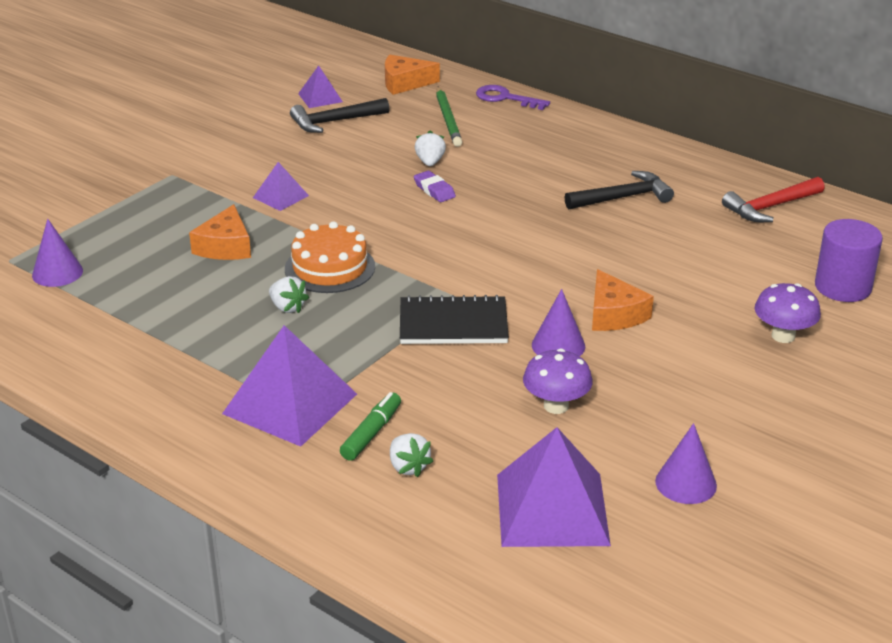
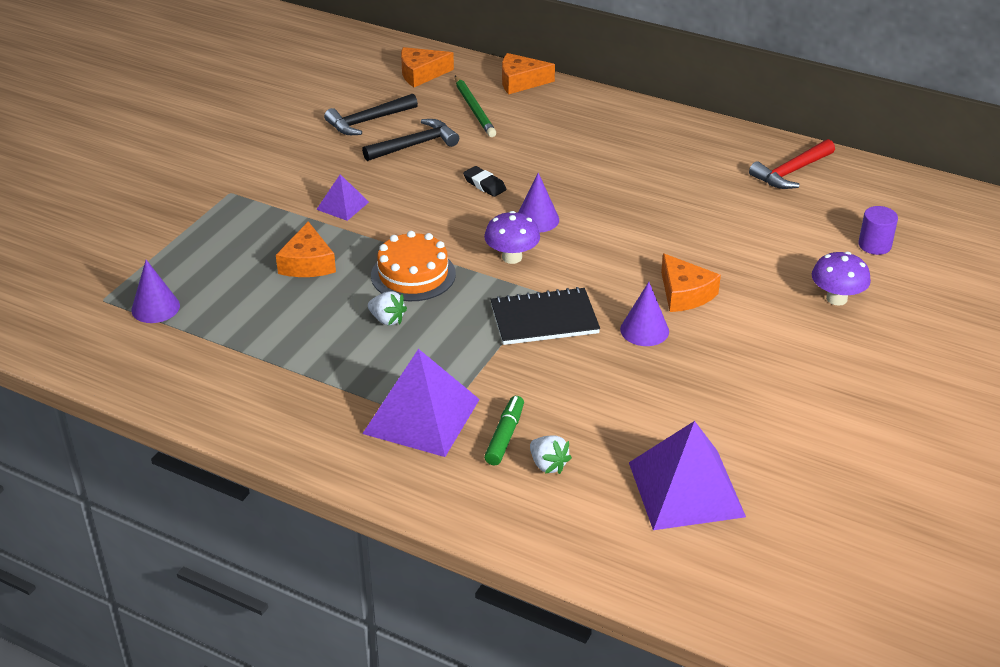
camera: 10 degrees left, 5 degrees up
purple pyramid [298,65,343,108] -> none
purple eraser [414,171,456,202] -> black eraser [463,166,507,197]
white strawberry [415,131,446,166] -> none
purple key [476,85,550,110] -> orange cheese [502,53,555,94]
purple mushroom [523,349,593,414] -> purple mushroom moved to [484,211,540,264]
black hammer [565,171,674,209] -> black hammer moved to [362,119,459,161]
purple cone [655,423,717,504] -> purple cone moved to [518,173,559,233]
purple cylinder [815,219,883,302] -> purple cylinder [858,206,898,255], size x0.65

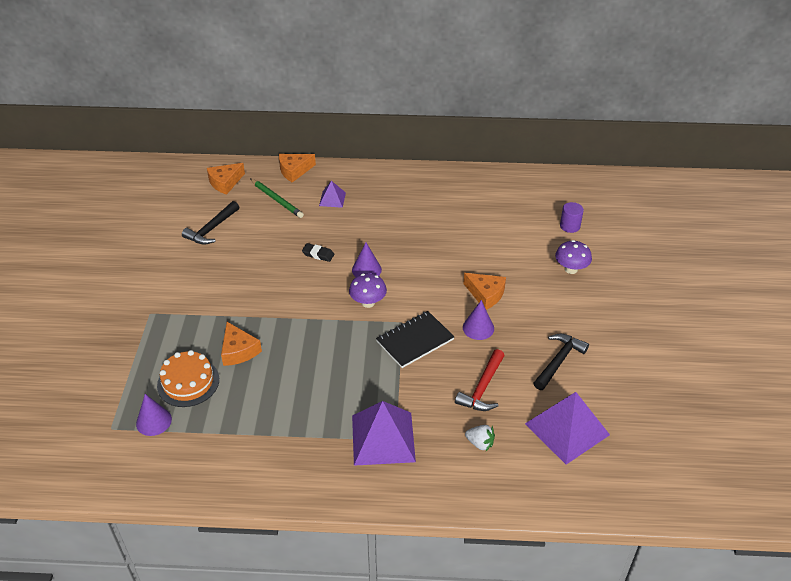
camera: 25 degrees left, 5 degrees up
purple pyramid [316,174,369,221] -> purple pyramid moved to [319,181,346,208]
black hammer [362,119,459,161] -> black hammer moved to [534,334,589,390]
white strawberry [368,291,407,326] -> none
orange cake [371,231,456,301] -> orange cake moved to [157,350,219,407]
green marker [484,396,524,465] -> none
red hammer [749,139,835,189] -> red hammer moved to [455,349,505,411]

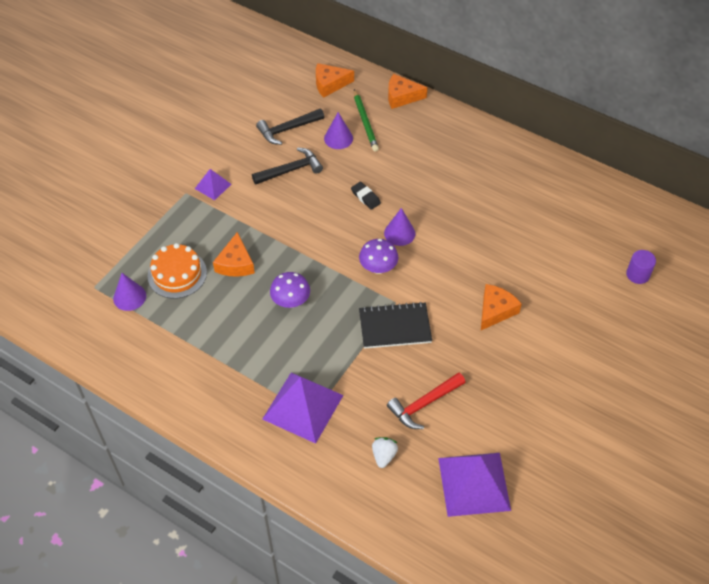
camera: 30 degrees right, 10 degrees up
purple pyramid [319,181,346,208] -> purple pyramid moved to [195,169,231,200]
orange cheese [463,273,506,310] -> orange cheese turned 120 degrees counterclockwise [481,284,522,330]
purple cone [463,300,494,340] -> purple cone moved to [324,112,353,149]
white strawberry [465,425,495,451] -> white strawberry turned 135 degrees counterclockwise [372,437,398,468]
black hammer [534,334,589,390] -> black hammer moved to [252,147,323,185]
purple mushroom [555,240,592,274] -> purple mushroom moved to [270,272,310,308]

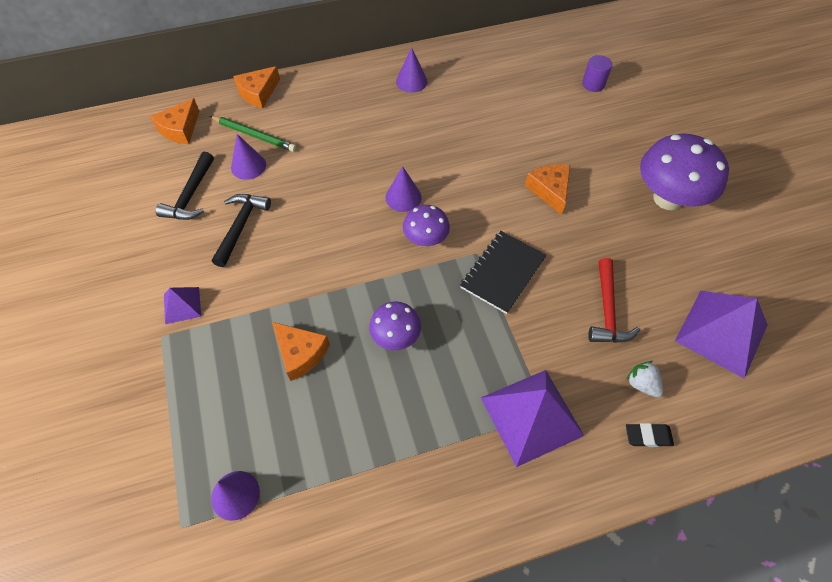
camera: 50 degrees left, 5 degrees up
orange cake [148,243,207,299] -> none
black eraser [351,182,381,210] -> black eraser moved to [626,423,674,447]
none -> purple cone [396,47,428,93]
none -> purple mushroom [640,133,729,210]

